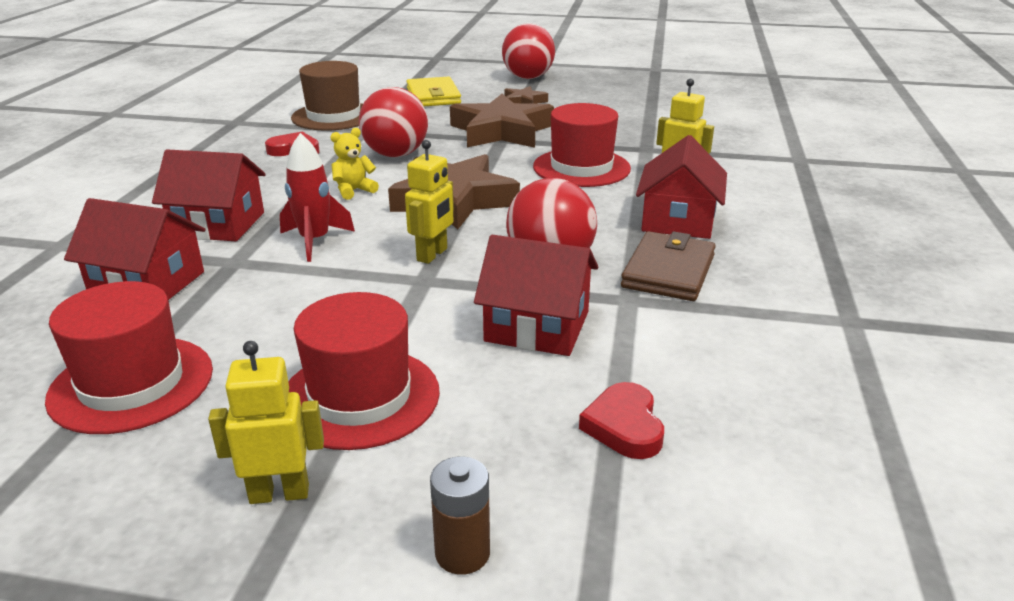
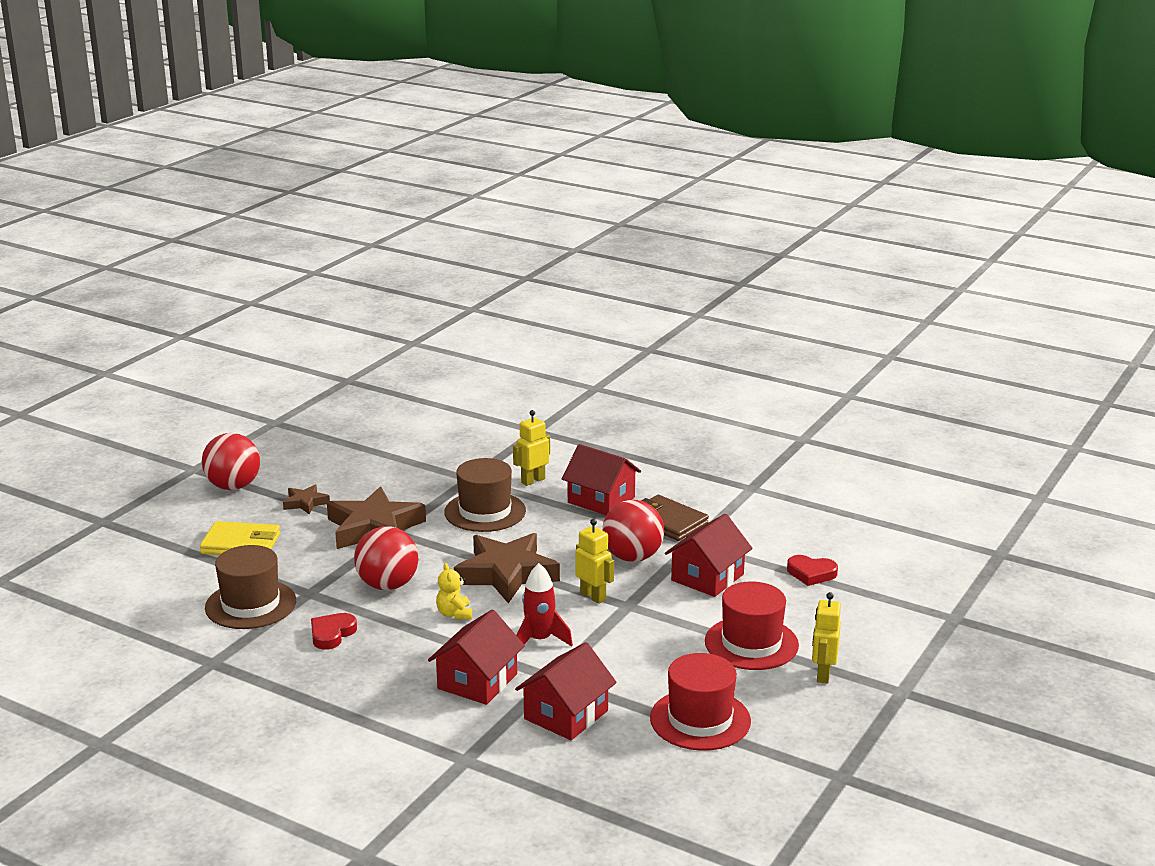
camera: 70 degrees left, 5 degrees down
brown battery [430,456,490,575] -> none
red hat [533,103,631,187] -> brown hat [444,458,526,532]

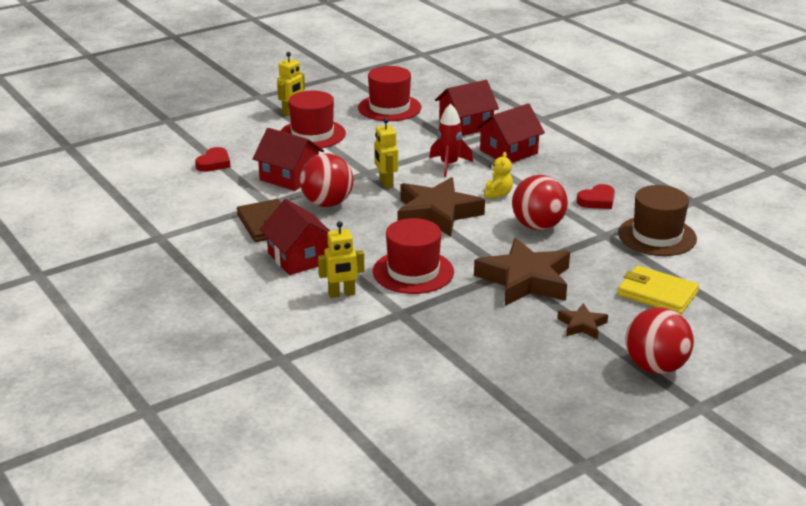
camera: 155 degrees left, 5 degrees up
brown hat [444,458,526,532] -> red hat [373,218,454,294]
red house [665,514,753,597] -> red house turned 60 degrees clockwise [253,128,324,191]
red heart [787,555,838,586] -> red heart turned 75 degrees clockwise [195,147,231,172]

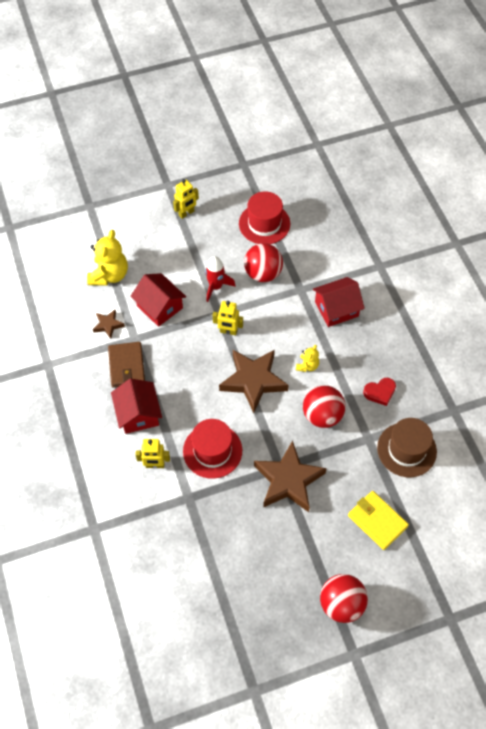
camera: 15 degrees right, 30 degrees up
red heart [195,147,231,172] -> yellow teddy bear [87,230,128,286]
red hat [281,90,346,148] -> none
red ball [300,153,354,207] -> red ball moved to [244,243,283,282]
yellow robot [374,118,398,189] -> yellow robot turned 75 degrees counterclockwise [213,301,243,335]
red rocket [429,104,473,177] -> red rocket moved to [205,256,236,302]
red house [435,80,499,136] -> none
brown star [557,303,608,339] -> brown star moved to [93,310,125,339]

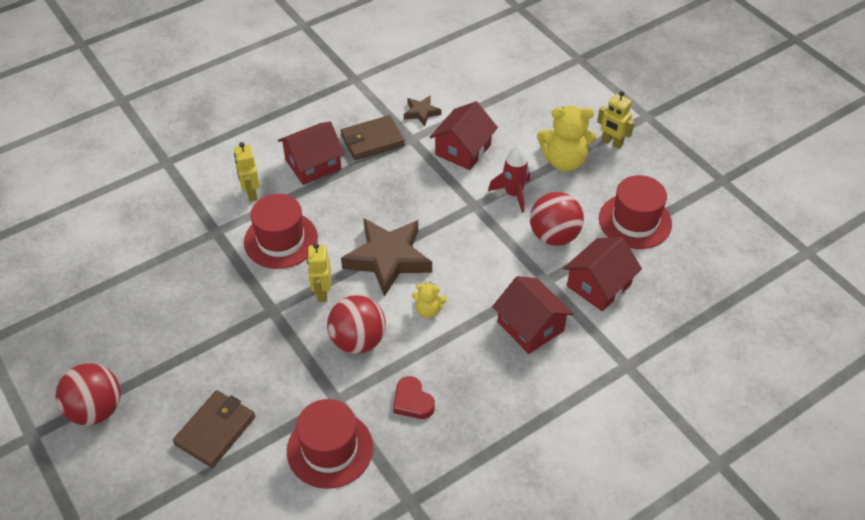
camera: 75 degrees right, 10 degrees down
yellow teddy bear [87,230,128,286] -> yellow teddy bear moved to [537,106,596,172]
yellow robot [213,301,243,335] -> yellow robot moved to [307,243,331,302]
brown star [254,441,327,512] -> none
yellow wallet [348,491,409,550] -> brown wallet [173,390,255,468]
brown hat [377,418,437,477] -> red hat [287,399,373,489]
none -> red house [563,237,642,311]

